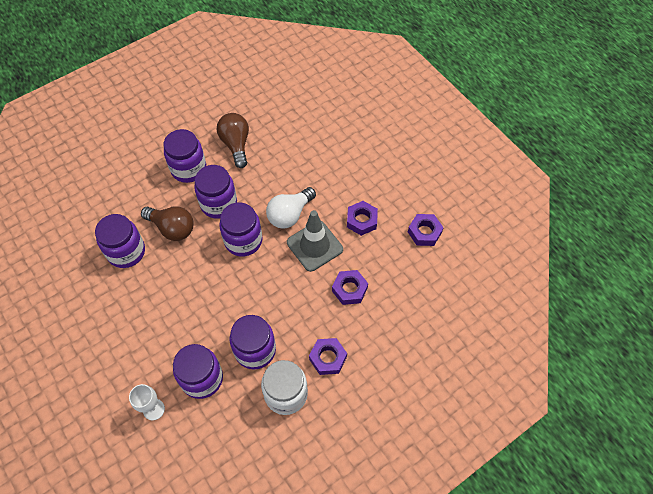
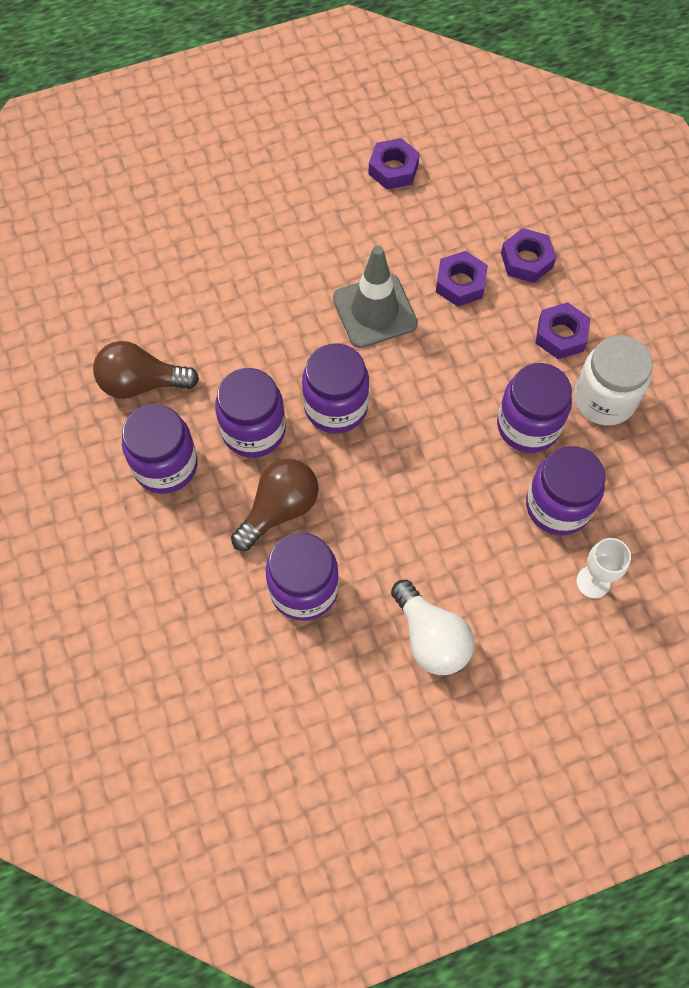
camera: 75 degrees left, 5 degrees up
white light bulb [266,187,316,229] -> white light bulb moved to [391,580,474,675]
purple nut [347,201,378,236] -> purple nut moved to [501,228,556,283]

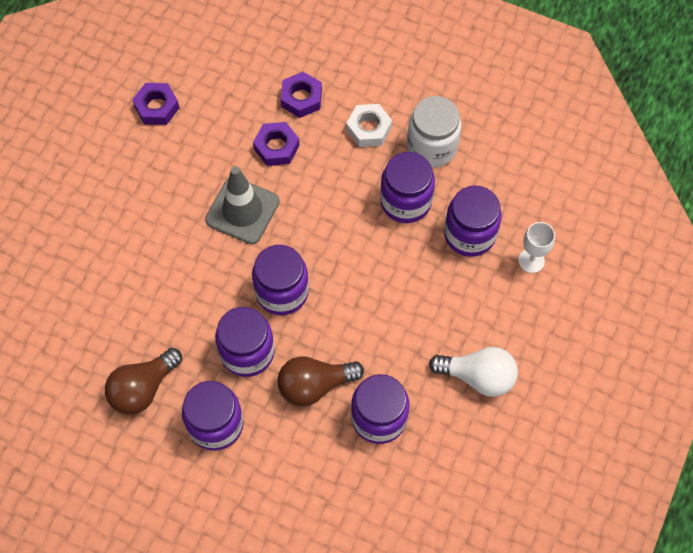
camera: 45 degrees left, 0 degrees up
brown light bulb [231,459,319,551] -> brown light bulb turned 105 degrees counterclockwise [277,356,364,407]
purple nut [536,302,590,359] -> white nut [346,104,392,147]

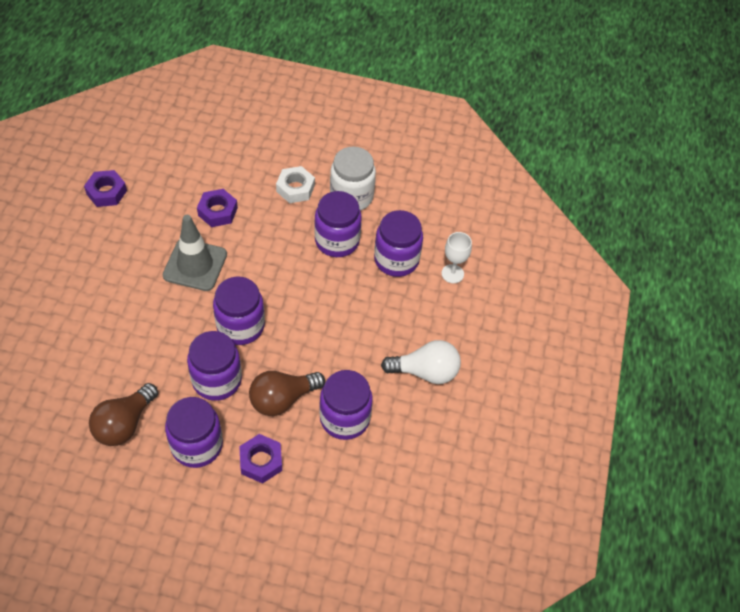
camera: 15 degrees left, 10 degrees down
purple nut [281,72,322,118] -> purple nut moved to [239,434,282,484]

